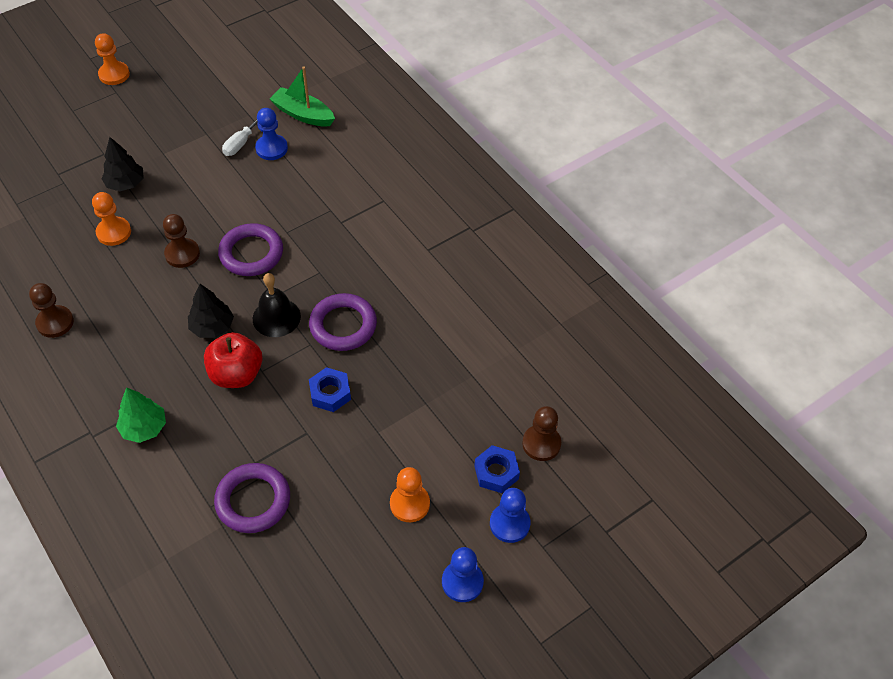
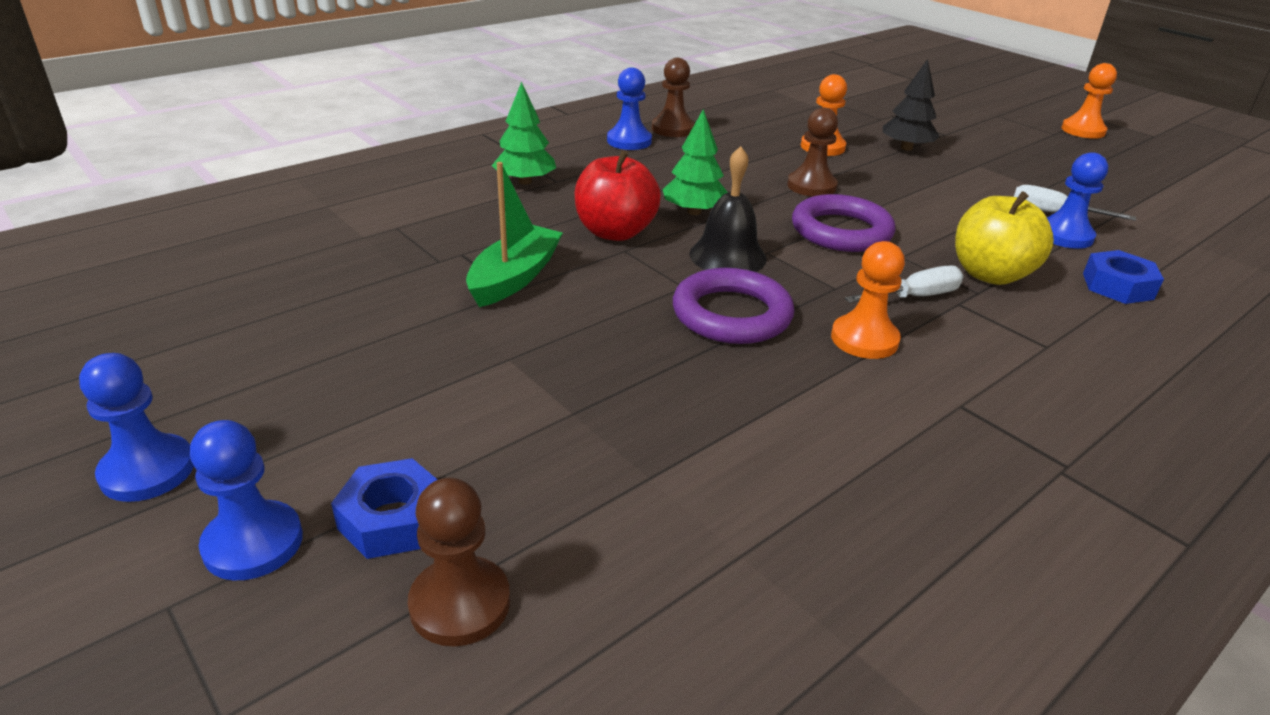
camera: 85 degrees right, 20 degrees down
black tree [188,284,234,338] -> green tree [663,109,728,215]
purple ring [214,463,290,533] -> none
green boat [270,67,335,127] -> green boat moved to [466,162,563,307]
blue nut [309,367,351,412] -> blue nut moved to [1083,250,1164,304]
orange pawn [390,467,430,522] -> orange pawn moved to [831,241,905,359]
none -> blue pawn [607,67,652,150]
none -> white screwdriver [845,265,964,303]
none -> yellow apple [955,191,1054,285]

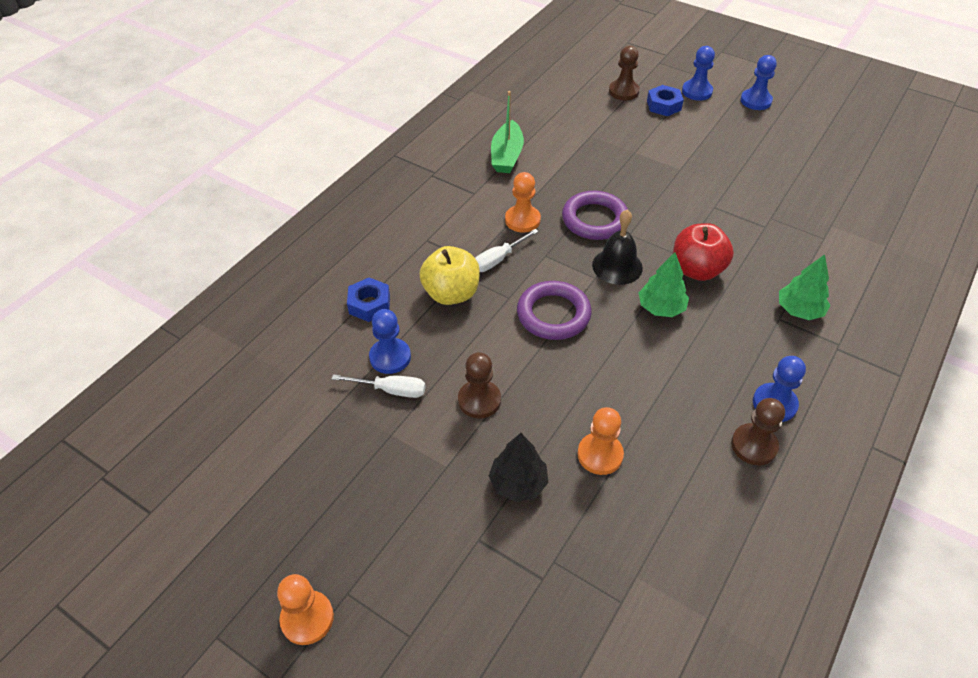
camera: 165 degrees right, 15 degrees up
green boat [466,162,563,307] -> green boat moved to [491,91,524,173]
brown pawn [787,107,838,197] -> brown pawn moved to [458,352,501,419]

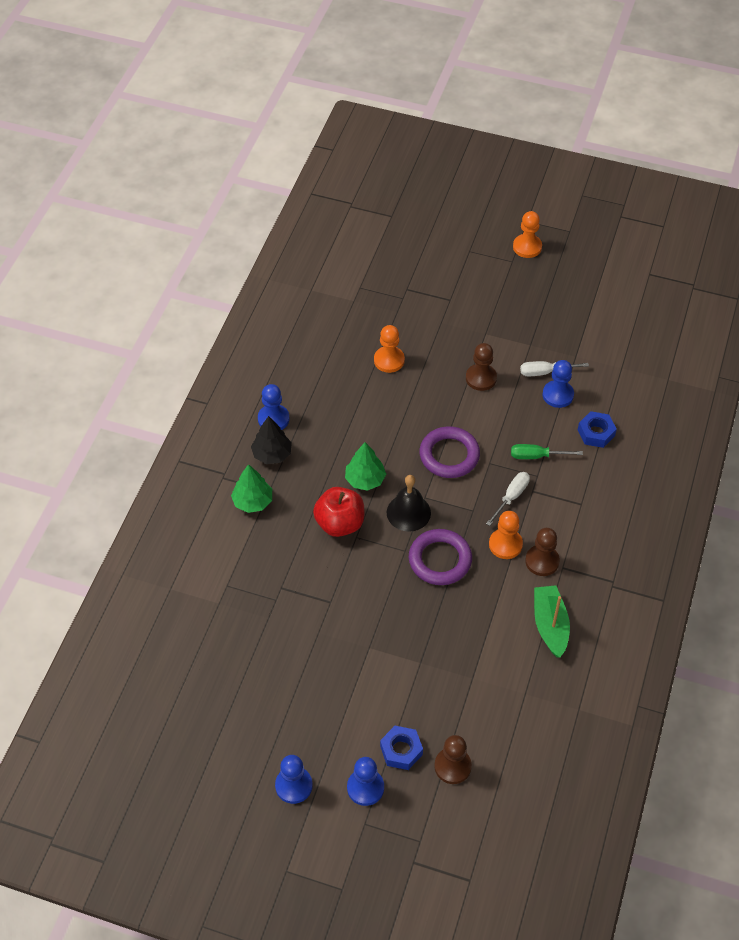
camera: 165 degrees right, 5 degrees up
yellow apple [419,246,480,305] -> green screwdriver [511,444,583,459]
black tree [489,433,548,502] -> black tree moved to [251,416,292,464]
brown pawn [731,398,785,465] -> brown pawn moved to [525,528,560,576]

